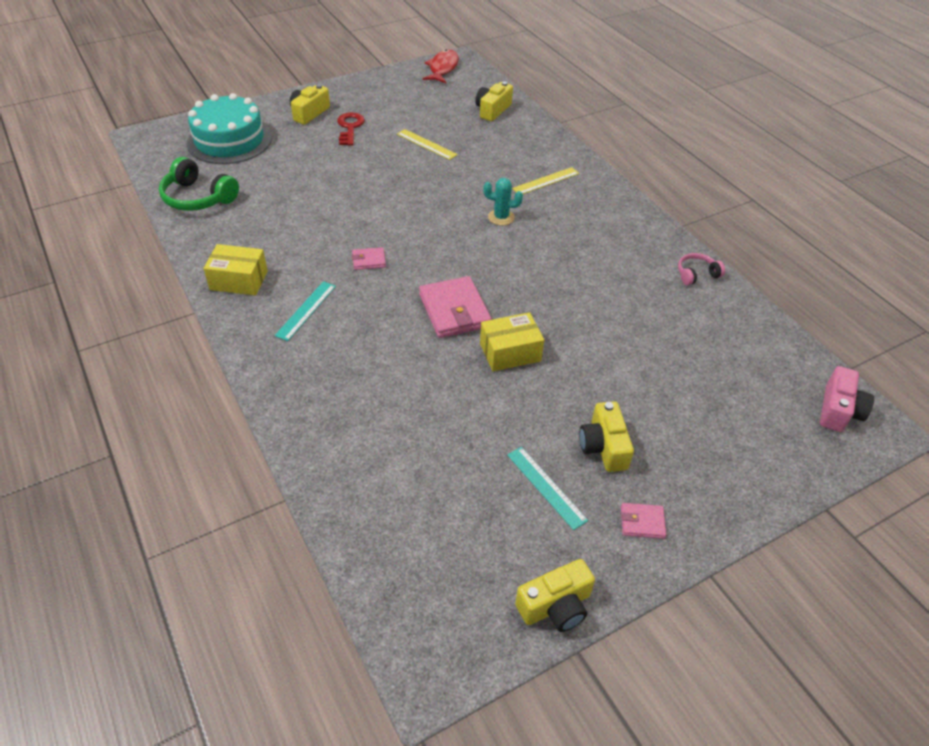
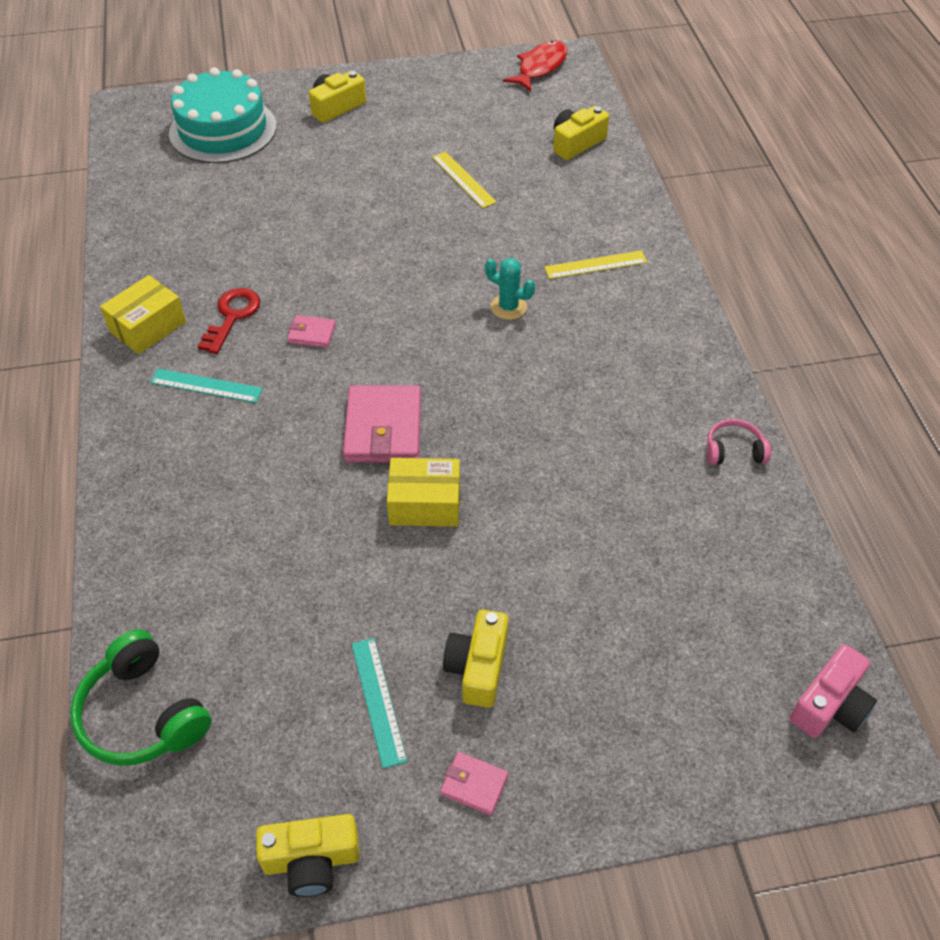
camera: 20 degrees right, 5 degrees up
green headphones [159,157,239,211] -> green headphones moved to [70,629,211,766]
yellow box [203,244,268,295] -> yellow box turned 75 degrees counterclockwise [100,275,186,354]
turquoise ruler [274,281,336,341] -> turquoise ruler turned 60 degrees clockwise [150,368,263,403]
red key [337,112,365,146] -> red key moved to [198,288,260,354]

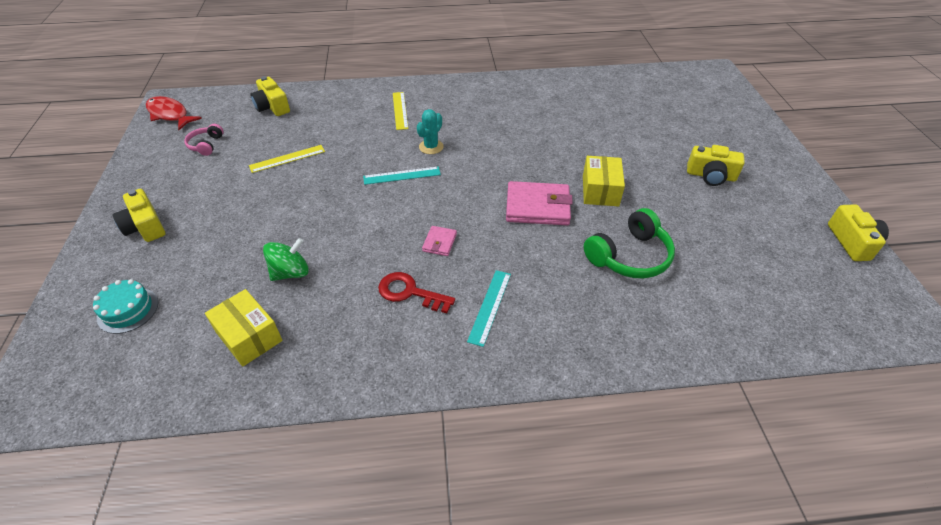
camera: 85 degrees left, 5 degrees down
green headphones [70,629,211,766] -> green headphones moved to [584,208,675,278]
yellow box [100,275,186,354] -> yellow box moved to [205,289,283,367]
turquoise cake [169,67,276,163] -> turquoise cake [93,279,158,334], size x0.50
turquoise ruler [352,638,407,769] -> turquoise ruler moved to [363,166,441,185]
pink wallet [440,752,508,815] -> none
pink headphones [707,419,771,465] -> pink headphones moved to [184,124,224,156]
pink camera [790,644,877,738] -> none
none -> green spinning top [263,238,309,281]

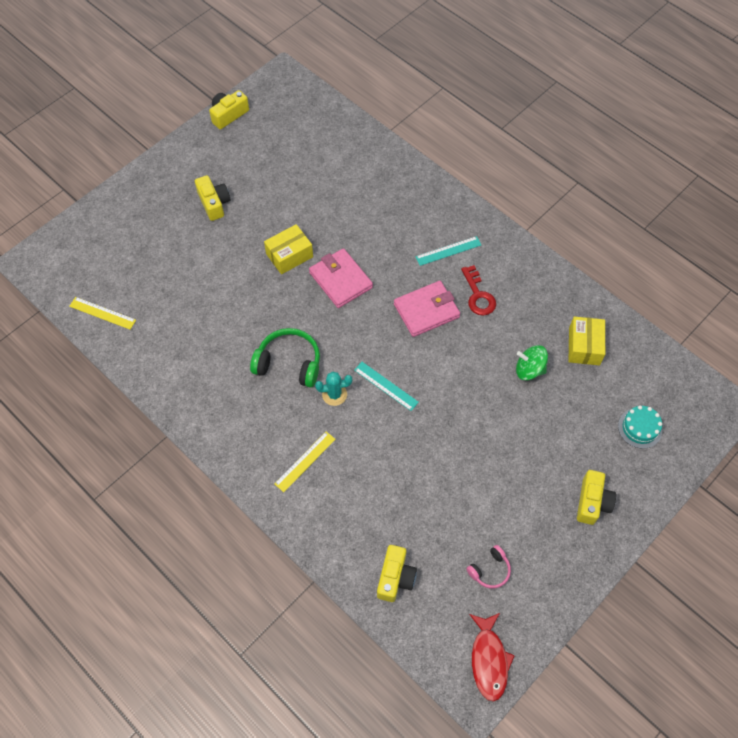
camera: 130 degrees left, 15 degrees up
yellow ruler [249,145,325,173] -> yellow ruler moved to [69,297,136,330]
pink wallet [422,226,457,256] -> pink wallet [394,281,460,337], size x2.01
green headphones [584,208,675,278] -> green headphones moved to [250,328,320,388]

